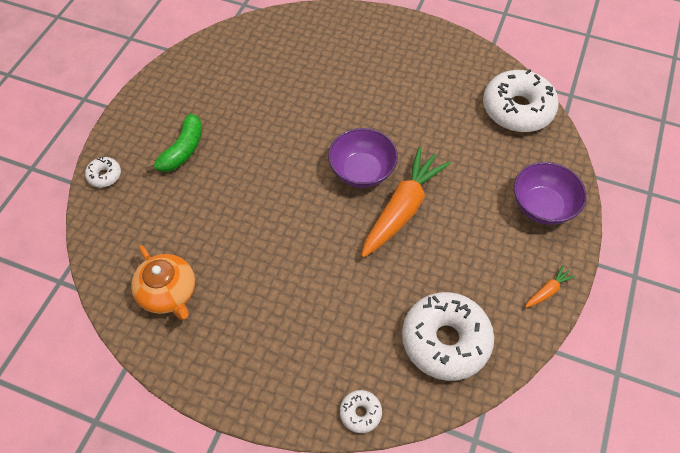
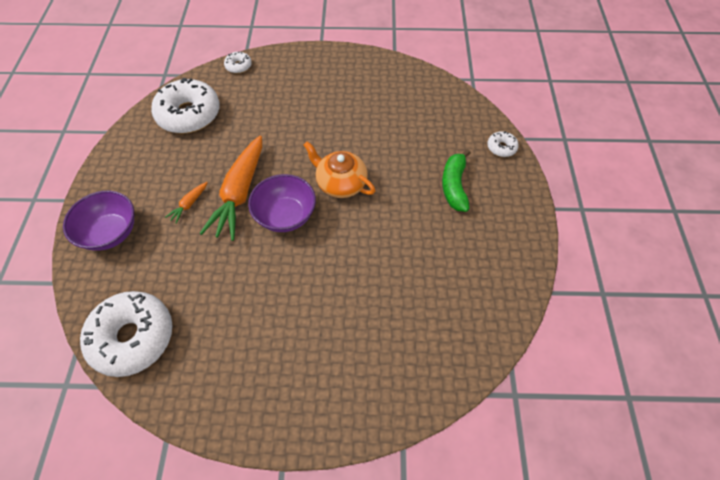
camera: 160 degrees right, 0 degrees up
orange teapot [131,245,195,320] -> orange teapot moved to [303,141,375,198]
orange carrot [525,265,576,308] -> orange carrot moved to [165,182,208,224]

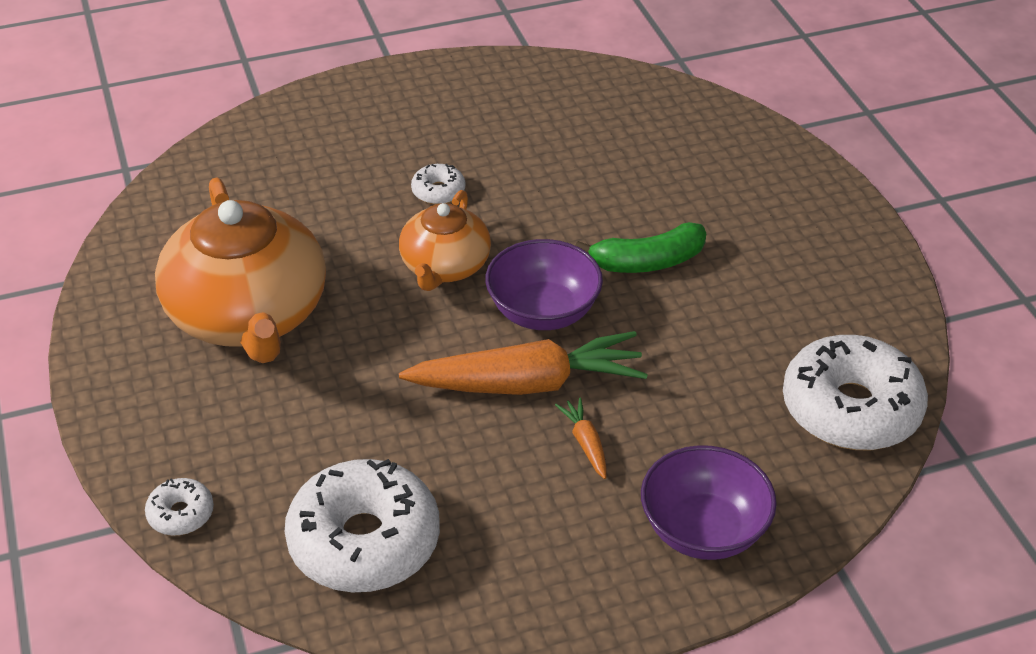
camera: 110 degrees left, 15 degrees down
orange carrot [165,182,208,224] -> orange carrot turned 120 degrees counterclockwise [555,397,607,479]
green banana [442,149,471,212] -> green banana moved to [575,222,706,273]
white donut [487,131,519,157] -> white donut moved to [411,164,465,205]
none -> orange teapot [155,178,326,363]

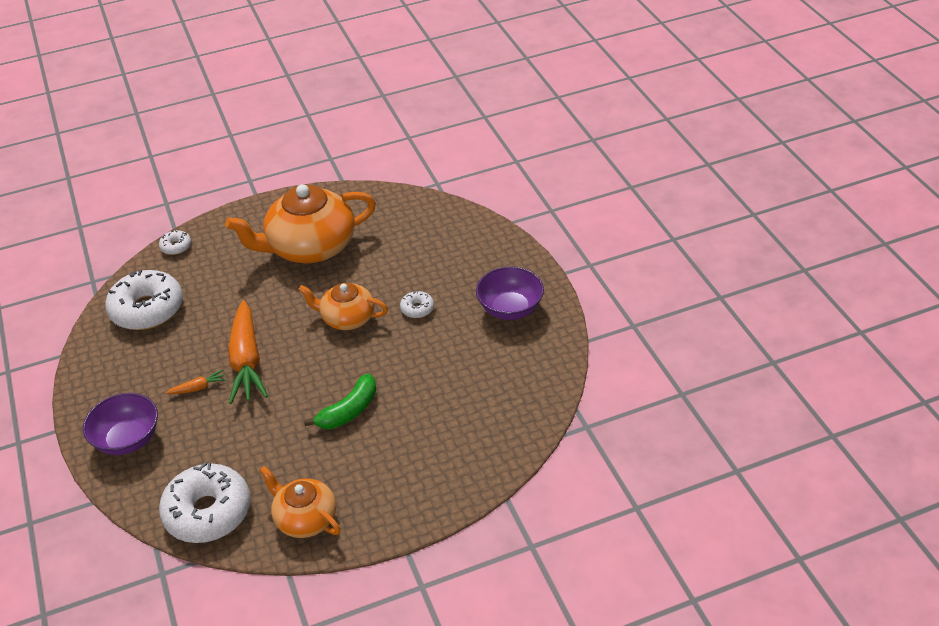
camera: 90 degrees right, 0 degrees up
purple bowl [485,239,603,330] -> purple bowl moved to [476,267,544,320]
green banana [575,222,706,273] -> green banana turned 120 degrees counterclockwise [304,374,376,429]
none -> orange teapot [259,466,341,538]

